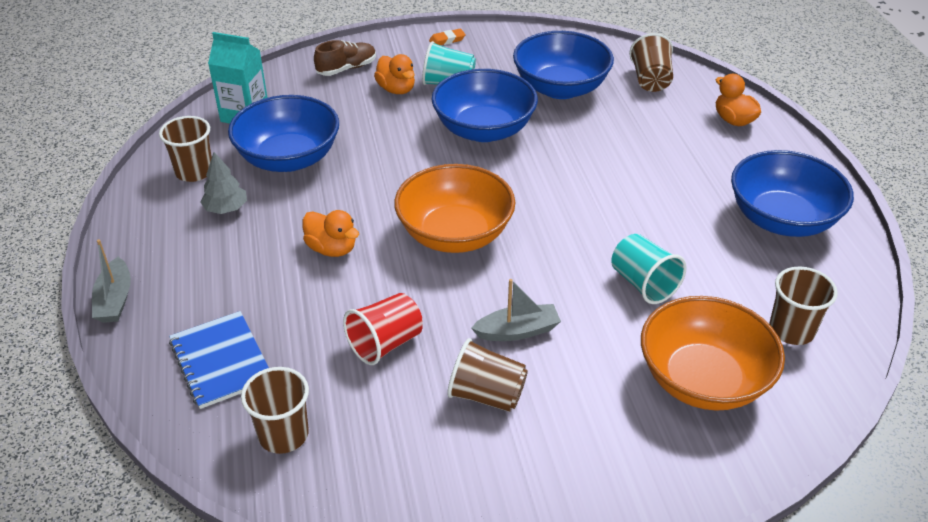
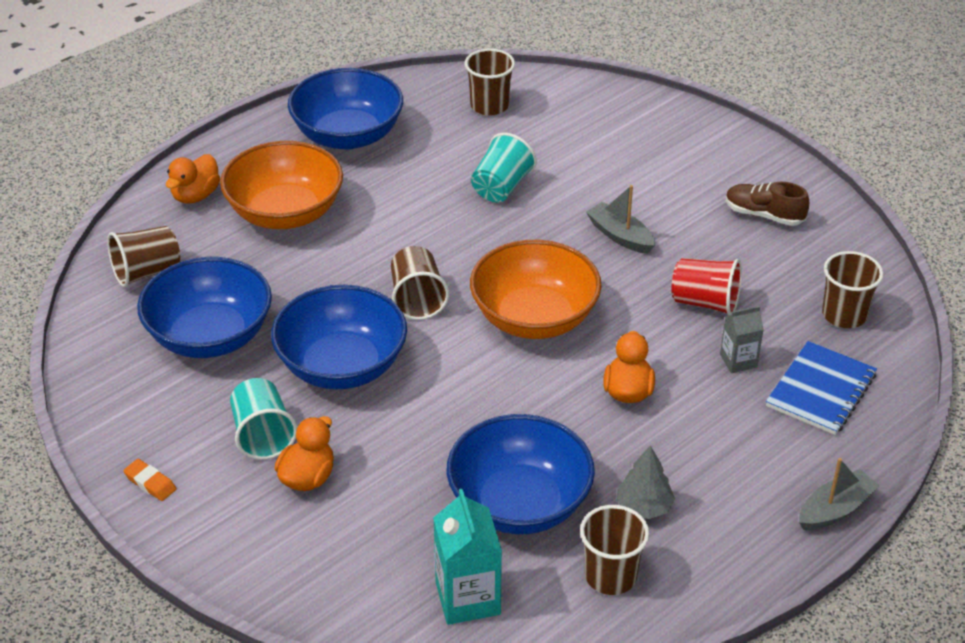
camera: 120 degrees left, 0 degrees up
brown shoe [314,40,376,76] -> brown shoe moved to [726,182,809,226]
brown cup [447,338,528,412] -> brown cup moved to [391,246,449,320]
orange bowl [641,296,785,411] -> orange bowl moved to [220,141,343,229]
none -> grey carton [720,306,764,373]

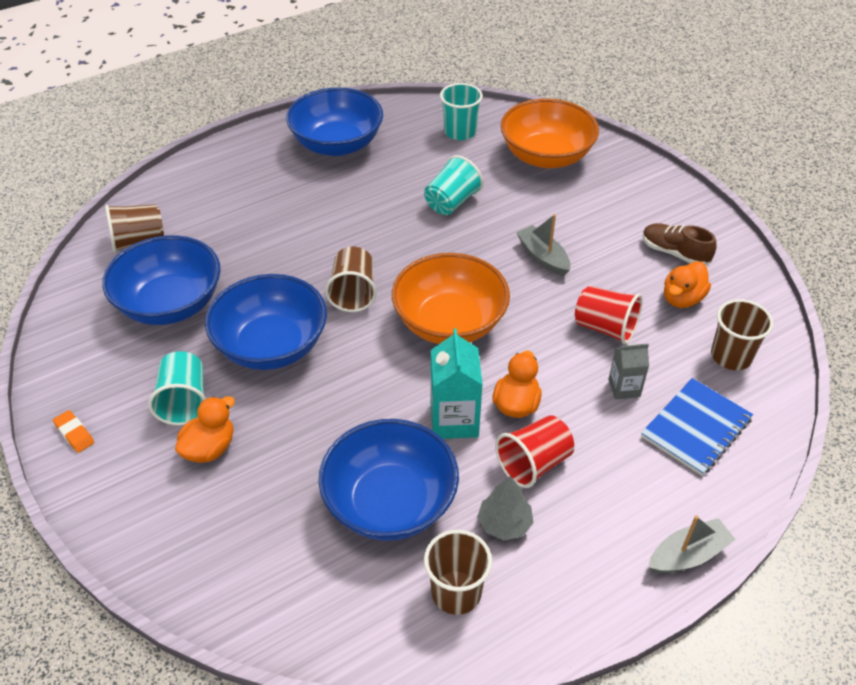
camera: 10 degrees right, 5 degrees up
orange duck [166,154,220,204] -> orange duck moved to [664,261,711,308]
orange bowl [220,141,343,229] -> orange bowl moved to [501,99,599,168]
turquoise carton [433,489,502,625] -> turquoise carton moved to [431,328,483,439]
brown cup [465,48,515,116] -> turquoise cup [440,83,483,140]
none -> red cup [495,415,574,488]

